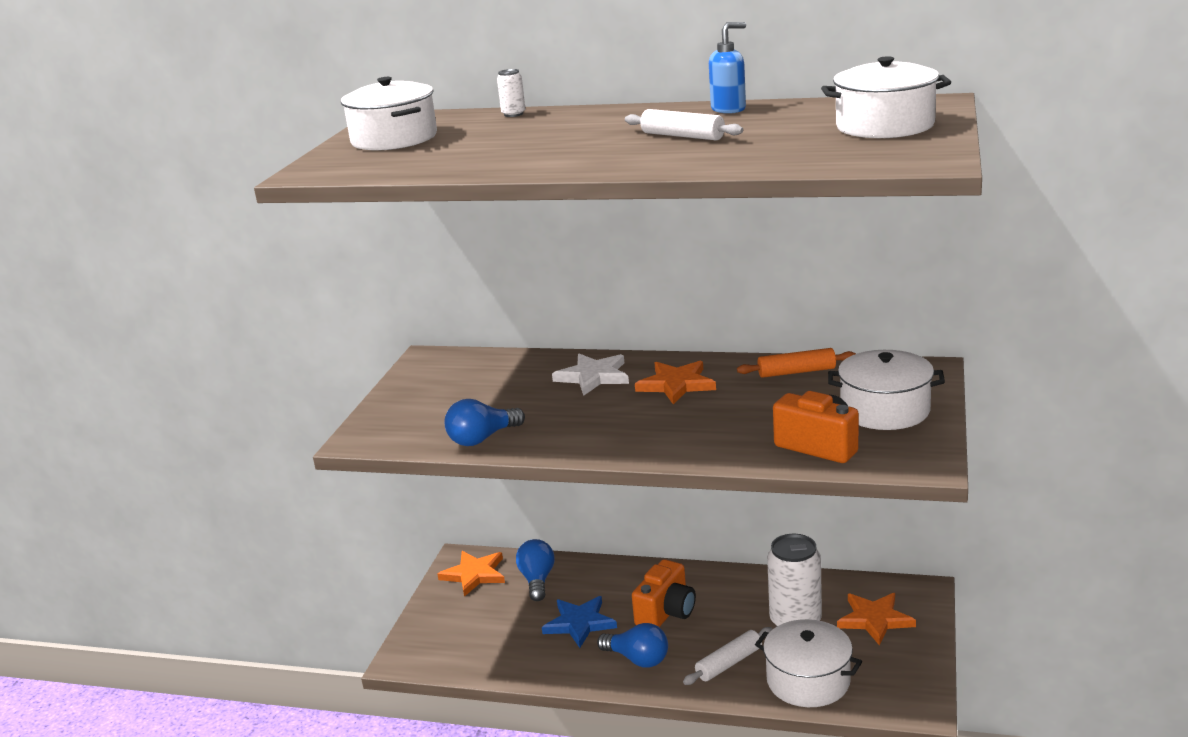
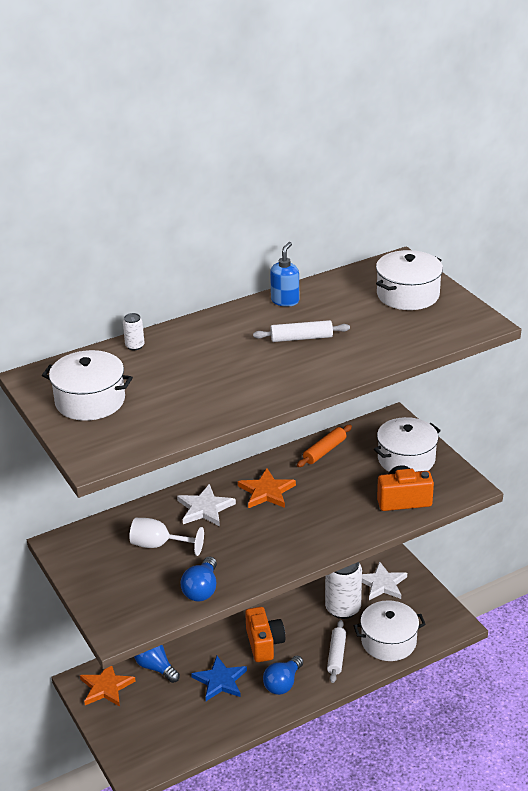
camera: 45 degrees left, 10 degrees up
blue light bulb [597,623,668,668] -> blue light bulb turned 135 degrees clockwise [263,655,303,695]
orange star [837,593,916,646] -> white star [362,562,407,600]
none -> white goblet [129,518,204,556]

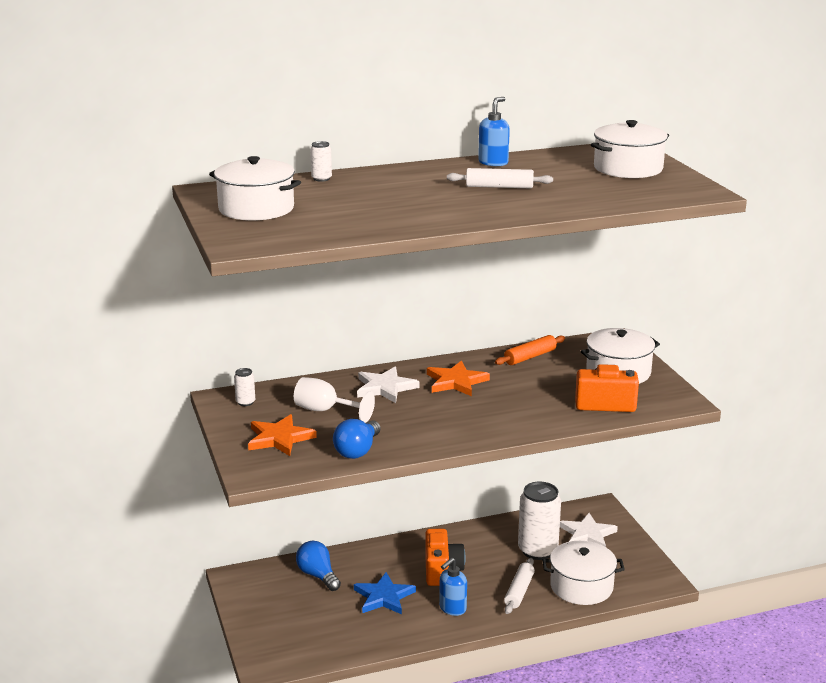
camera: 10 degrees right, 10 degrees down
orange star [80,666,136,707] -> orange star moved to [248,414,317,456]
blue light bulb [263,655,303,695] -> blue soap dispenser [439,558,467,616]
none -> white can [234,368,255,406]

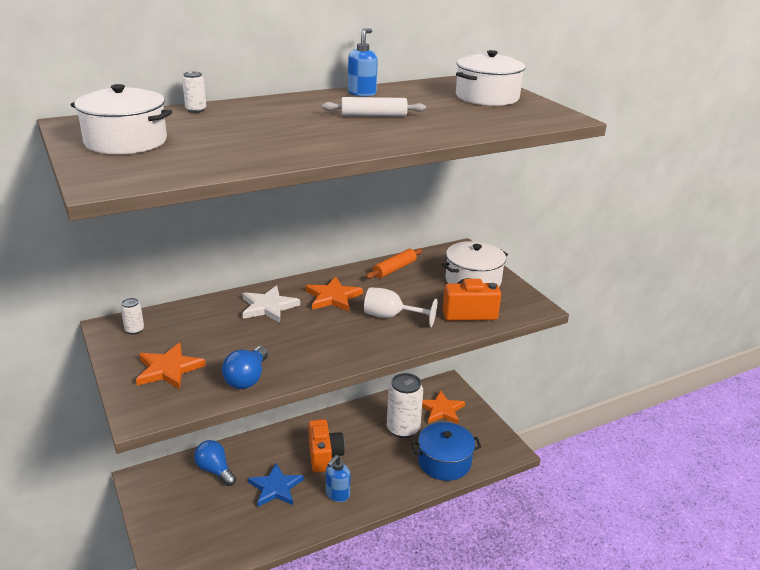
camera: 10 degrees left, 5 degrees up
white goblet [294,377,375,423] -> white goblet moved to [364,287,437,327]
white rolling pin [504,558,535,614] -> none
white pot [542,541,625,605] -> blue pot [411,422,481,481]
white star [560,513,618,547] -> orange star [422,390,465,424]

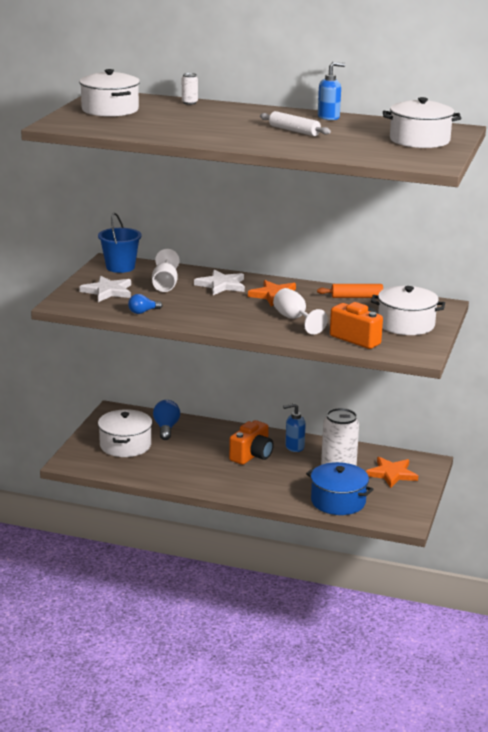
camera: 45 degrees right, 5 degrees down
white can [121,298,144,335] -> blue bucket [98,213,142,273]
orange star [136,343,206,390] -> white star [79,276,131,302]
blue light bulb [222,346,268,389] -> blue light bulb [128,294,162,314], size x0.65
blue star [248,463,304,507] -> none
blue soap dispenser [326,455,350,502] -> blue soap dispenser moved to [283,403,306,452]
none -> white pot [98,409,152,457]
none -> white goblet [152,249,180,292]

